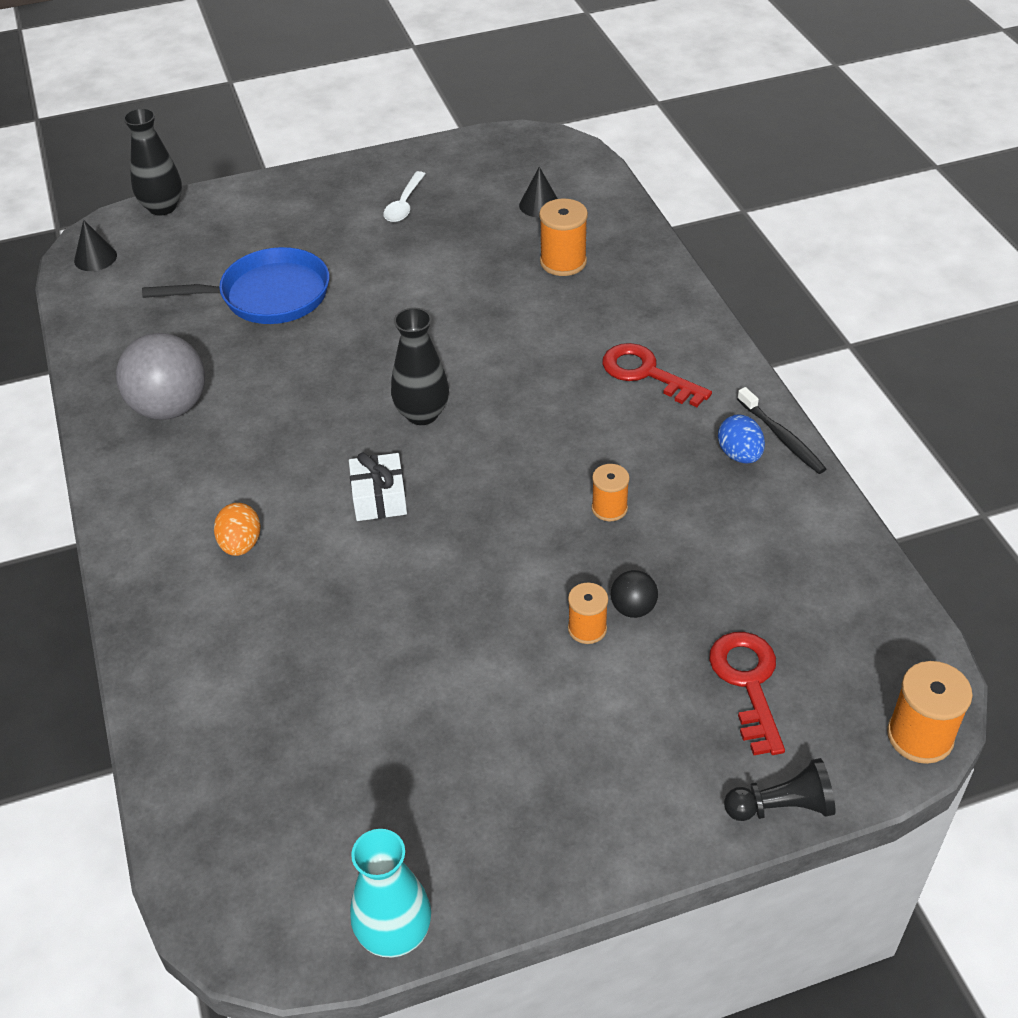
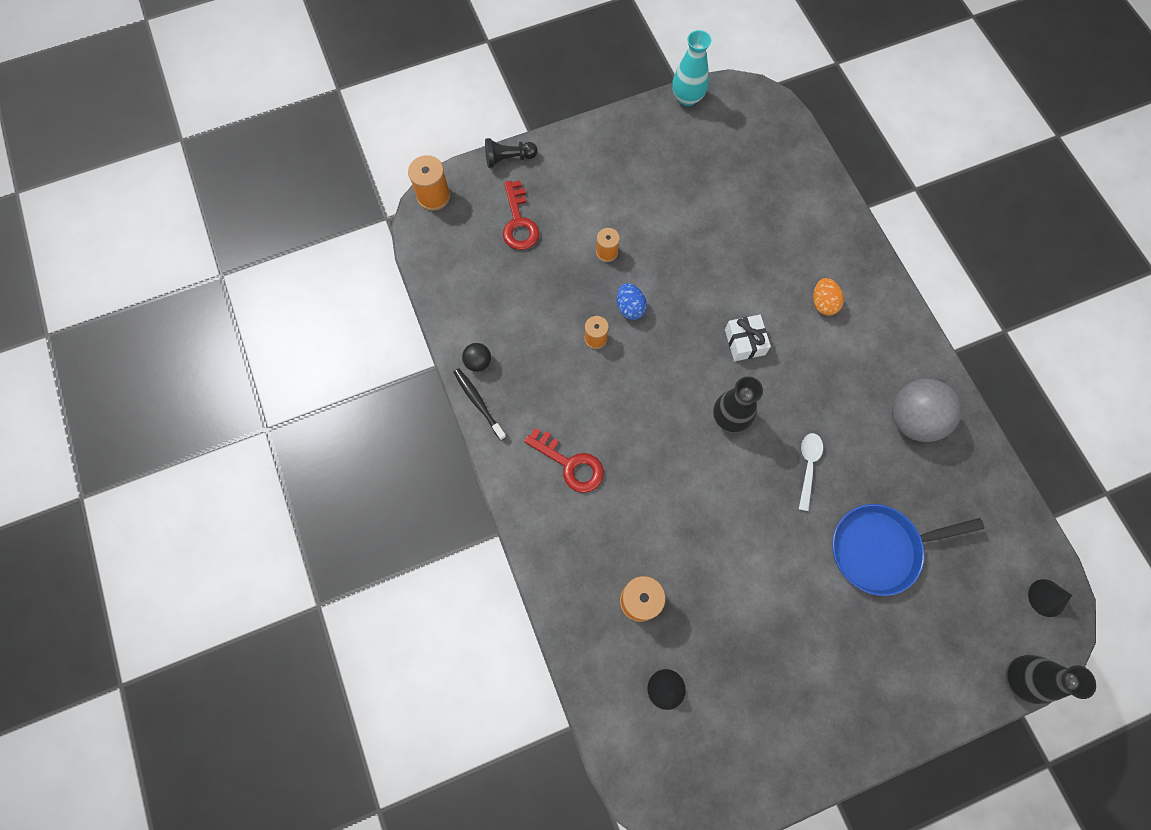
camera: 175 degrees right, 25 degrees up
white spoon [383,171,425,222] -> white spoon moved to [799,433,823,511]
black ball [611,570,658,618] -> black ball moved to [462,343,491,372]
blue egg [718,414,765,464] -> blue egg moved to [617,283,647,320]

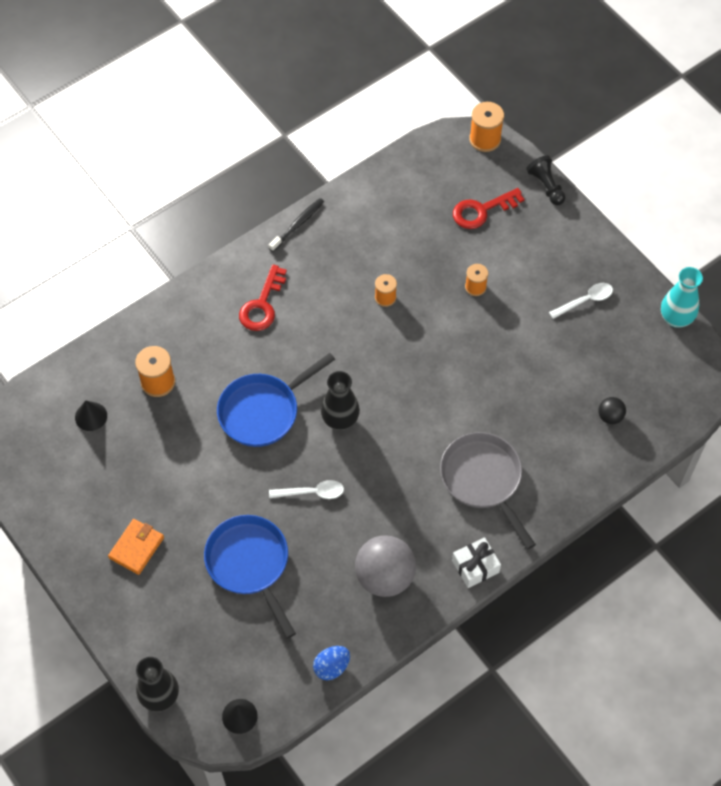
camera: 75 degrees right, 10 degrees down
black ball [462,343,491,372] -> black ball moved to [598,397,626,424]
blue egg [617,283,647,320] -> blue egg moved to [313,646,350,681]
white gift [725,315,771,361] -> white gift moved to [452,537,501,588]
orange egg [813,278,844,316] -> grey pan [440,432,536,549]
none -> orange wallet [108,519,164,575]
none -> blue pan [217,353,335,447]
none -> white spoon [549,283,613,319]

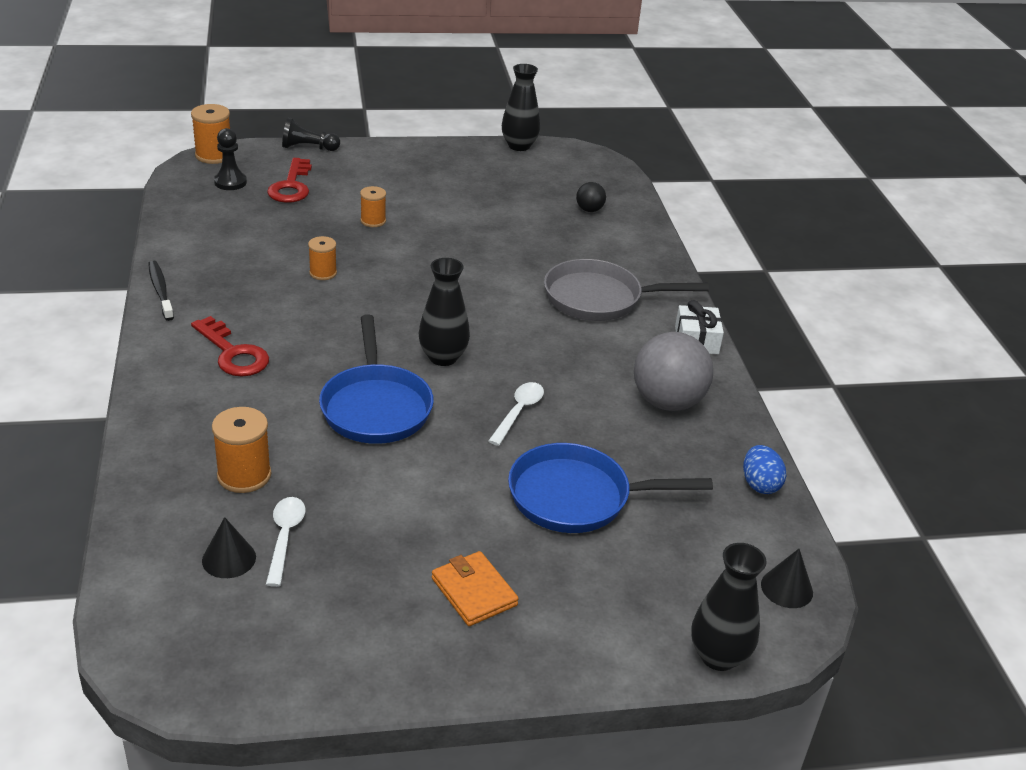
camera: 65 degrees left, 25 degrees down
white spoon [549,283,613,319] -> white spoon moved to [266,497,306,587]
turquoise vase [661,267,703,328] -> black vase [502,64,540,151]
none -> black pawn [214,128,247,190]

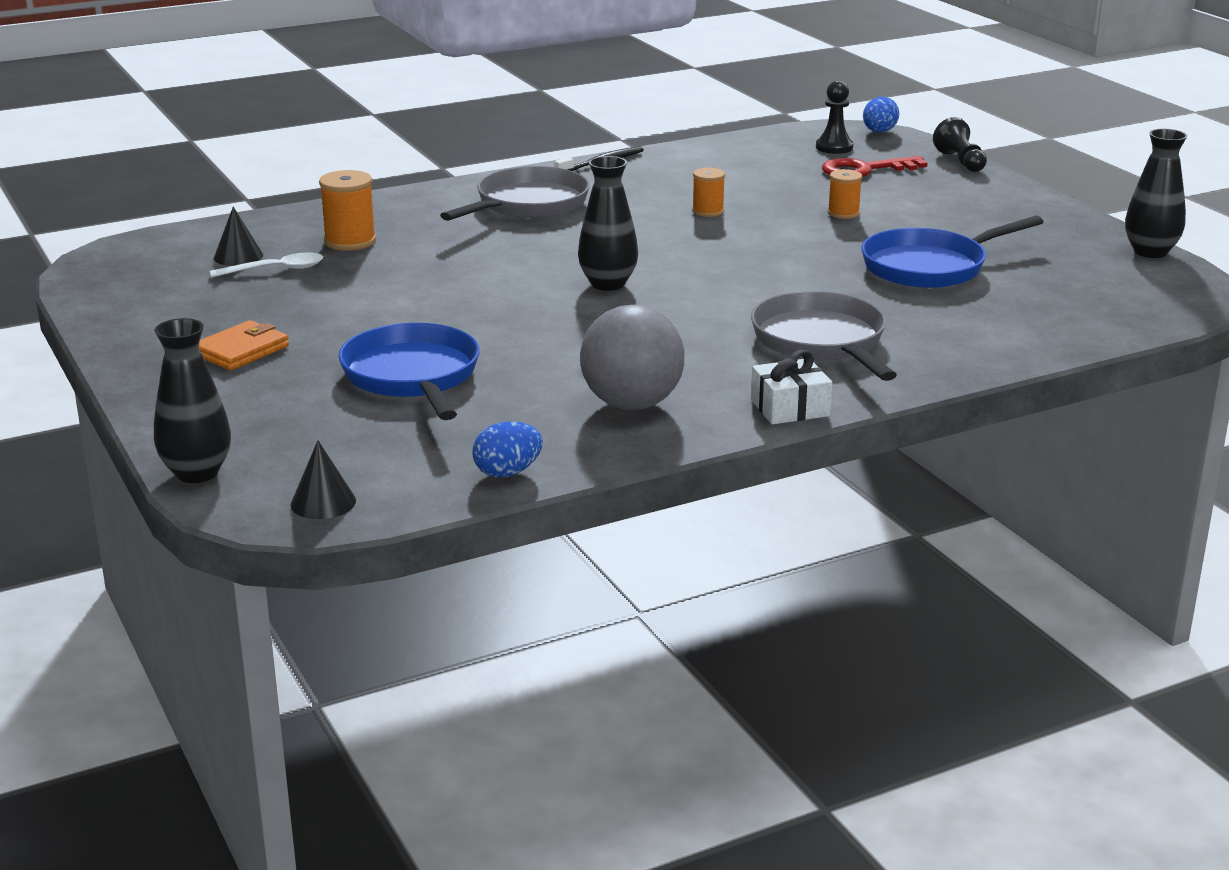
camera: 75 degrees right, 10 degrees down
orange spool [191,104,230,164] -> blue egg [863,97,899,132]
red key [191,316,269,377] -> grey pan [440,166,590,221]
blue pan [319,314,434,444] -> blue pan moved to [861,215,1043,288]
white spoon [488,382,544,446] -> none
black ball [576,182,606,212] -> none

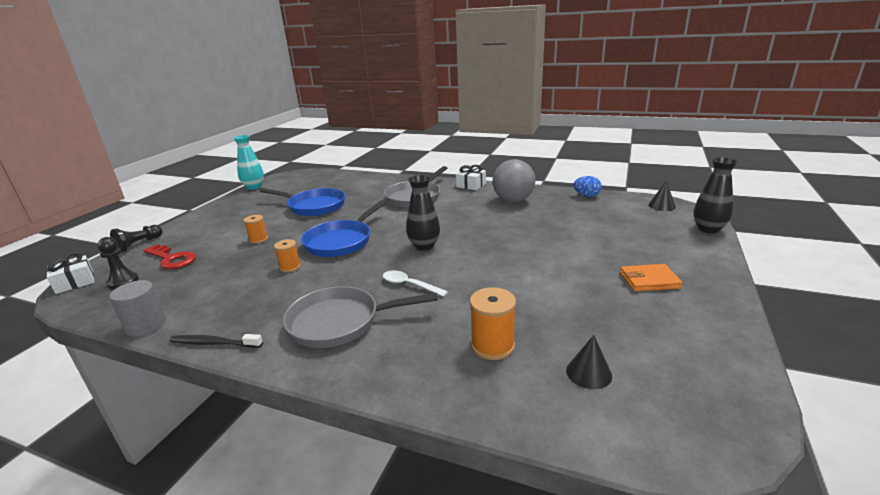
camera: 130 degrees left, 0 degrees up
white spoon [210,252,323,278] -> white spoon moved to [383,270,448,297]
blue pan [338,323,480,420] -> blue pan moved to [301,200,386,257]
blue egg [863,97,899,132] -> white gift [46,252,94,294]
black vase [1125,129,1187,258] -> turquoise vase [233,135,264,190]
none -> grey cylinder [109,280,166,337]

